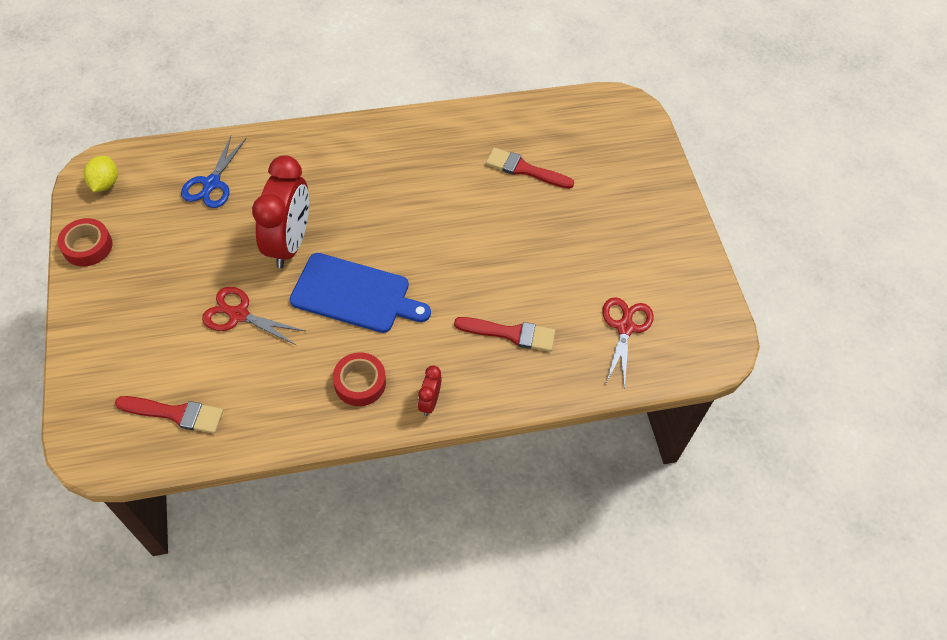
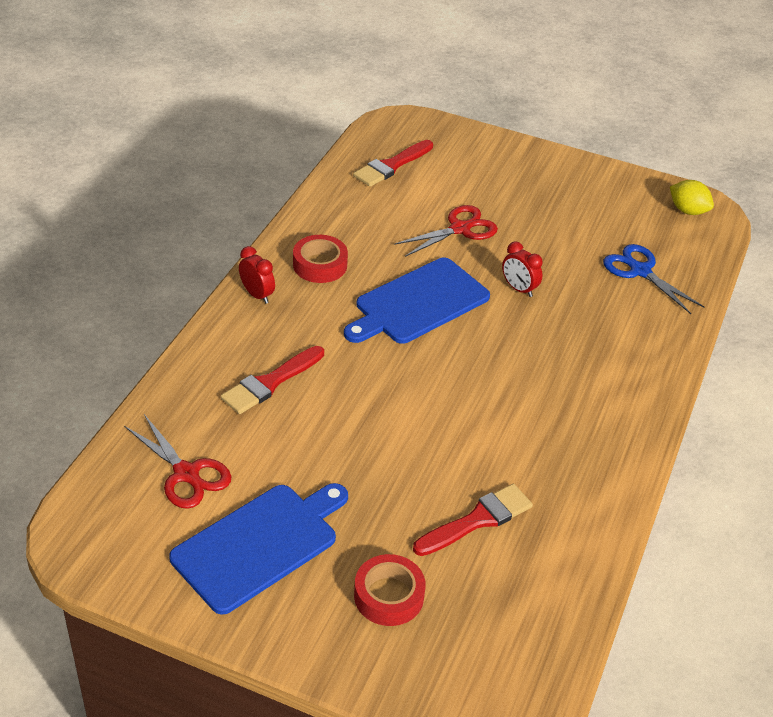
camera: 125 degrees right, 15 degrees down
red tape [58,218,112,266] -> red tape moved to [354,554,426,626]
red clock [252,155,309,268] -> red clock [502,241,543,297], size x0.45
none -> blue cutting board [169,483,348,615]

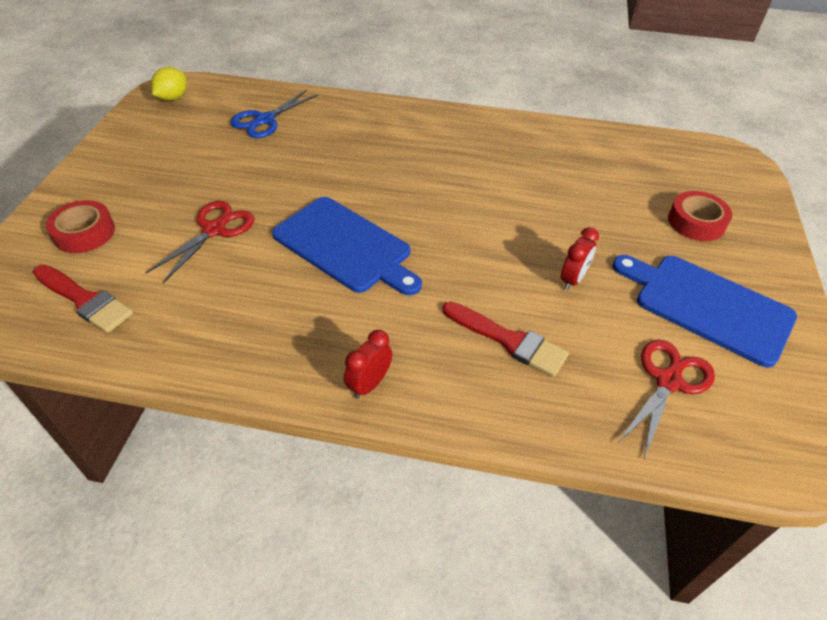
camera: 100 degrees left, 5 degrees up
red tape [293,235,348,283] -> red tape moved to [46,200,115,253]
red scissors [394,205,498,257] -> red scissors turned 75 degrees clockwise [146,201,254,283]
red brush [413,484,533,556] -> none
red clock [502,241,543,297] -> red clock moved to [561,227,599,290]

